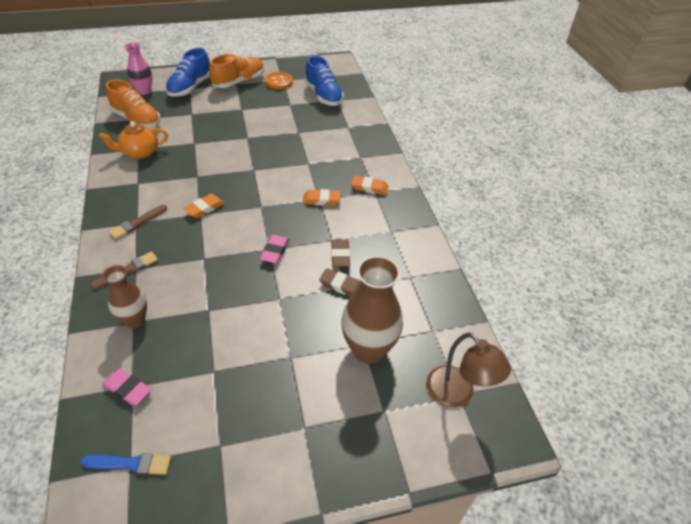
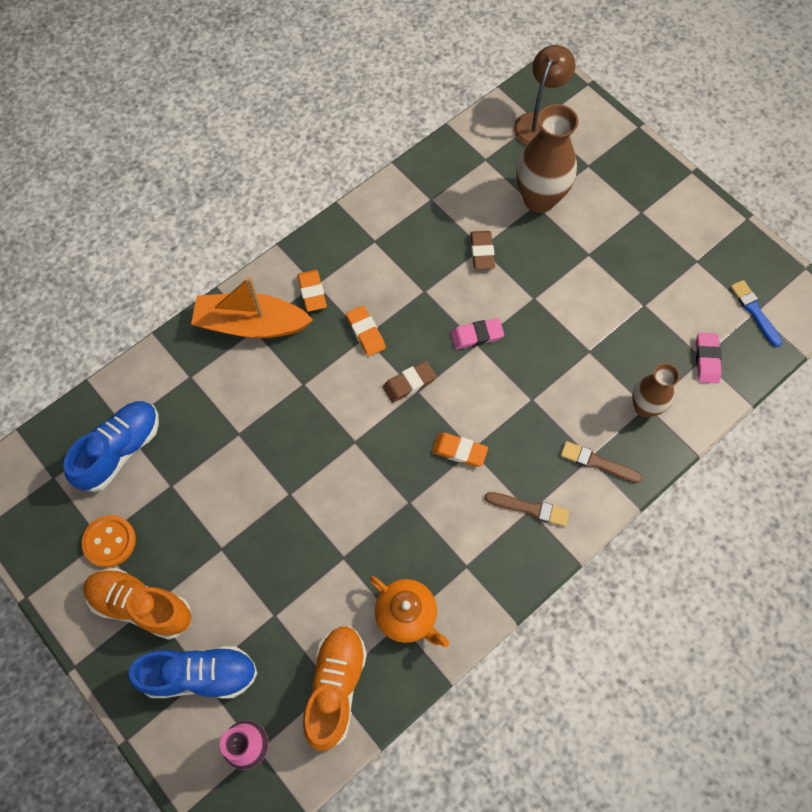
camera: 115 degrees left, 20 degrees up
brown eraser [331,240,350,267] -> brown eraser moved to [383,361,436,403]
none -> orange boat [191,276,313,338]

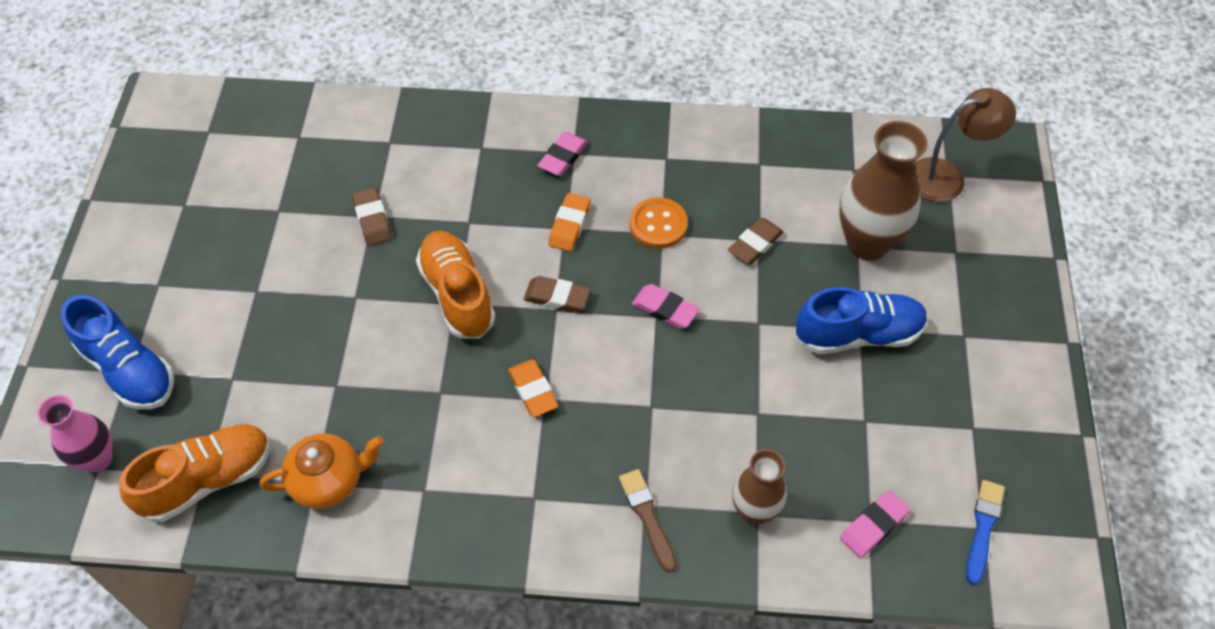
camera: 45 degrees right, 10 degrees down
blue shoe [63,401,159,492] -> blue shoe moved to [796,287,928,354]
orange button [82,515,136,568] -> orange button moved to [629,197,688,249]
orange shoe [83,568,191,640] -> orange shoe moved to [416,231,495,339]
orange boat [191,276,313,338] -> none
orange eraser [298,270,327,312] -> pink eraser [537,132,588,176]
orange teapot [370,576,449,648] -> orange teapot turned 105 degrees counterclockwise [260,433,384,509]
brown brush [485,492,569,526] -> none
none -> brown eraser [352,187,392,246]

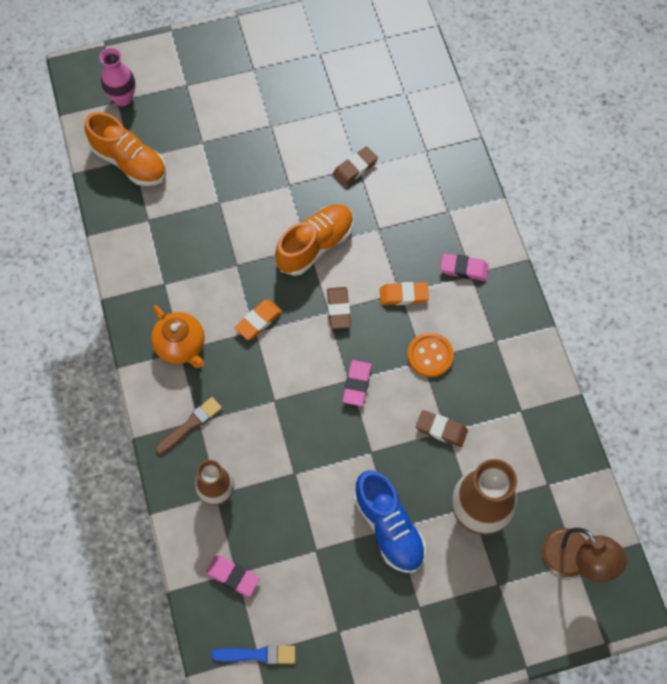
camera: 70 degrees right, 10 degrees up
blue shoe [61,295,174,409] -> none
orange teapot [260,433,384,509] -> orange teapot moved to [151,305,205,368]

